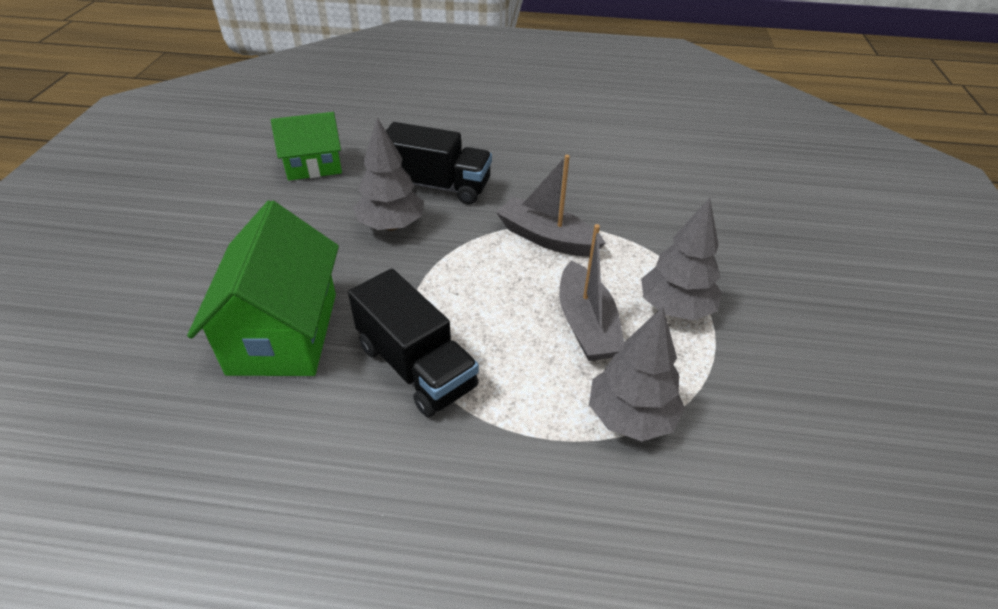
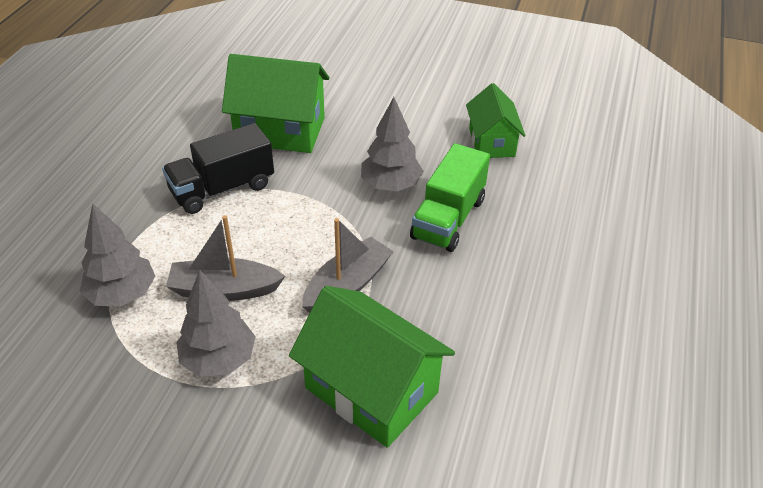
camera: 100 degrees right, 0 degrees up
black truck [386,122,492,204] -> green truck [410,143,490,252]
none -> green house [289,286,455,448]

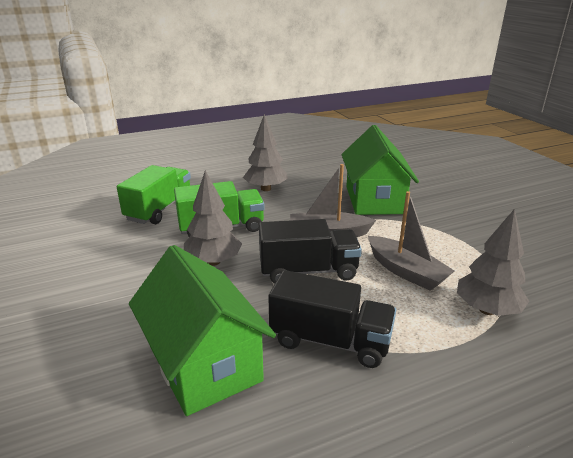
camera: 130 degrees left, 15 degrees down
grey tree [176,270,256,377] -> grey tree moved to [243,114,288,191]
green house [466,83,526,158] -> none
none -> green truck [117,165,191,224]
none -> black truck [259,219,362,283]

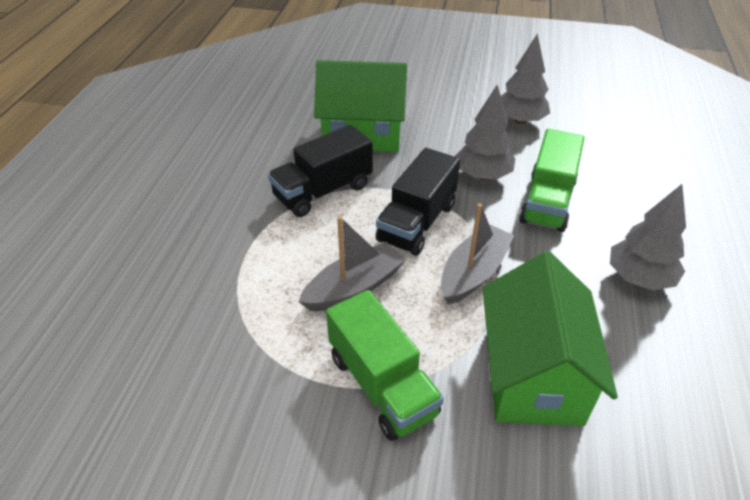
camera: 125 degrees right, 15 degrees up
green truck [117,165,191,224] -> green truck moved to [326,290,444,441]
green house [341,125,419,215] -> green house turned 60 degrees clockwise [483,252,618,426]
grey boat [368,191,454,290] -> grey boat turned 150 degrees clockwise [298,216,406,311]
grey tree [457,209,529,316] -> grey tree moved to [501,34,550,124]

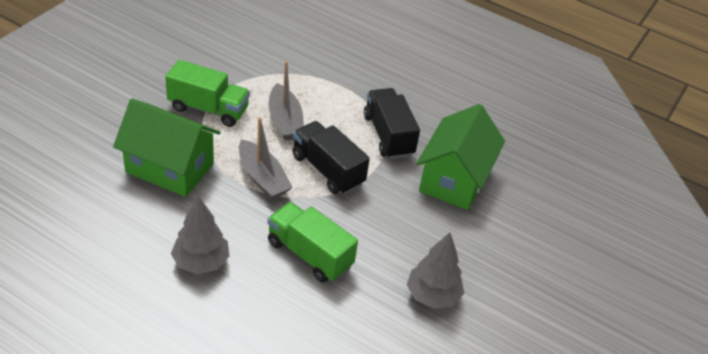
camera: 105 degrees right, 0 degrees up
green truck [326,290,444,441] -> green truck turned 150 degrees counterclockwise [165,60,250,127]
grey tree [455,85,515,180] -> none

